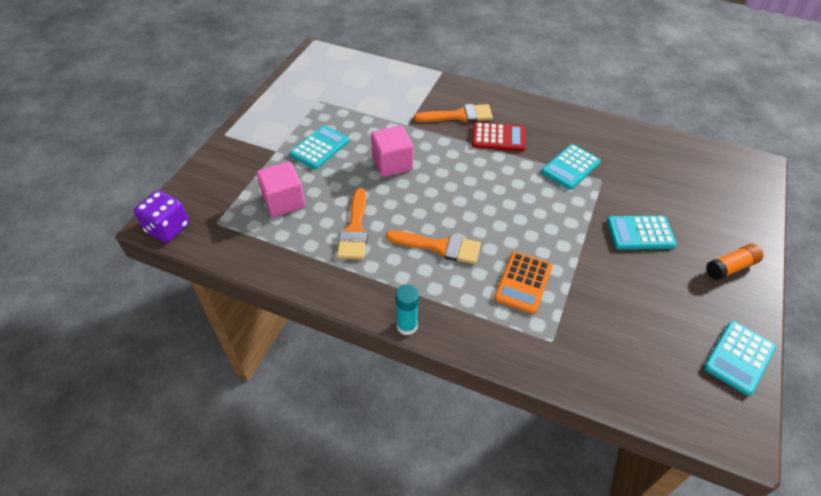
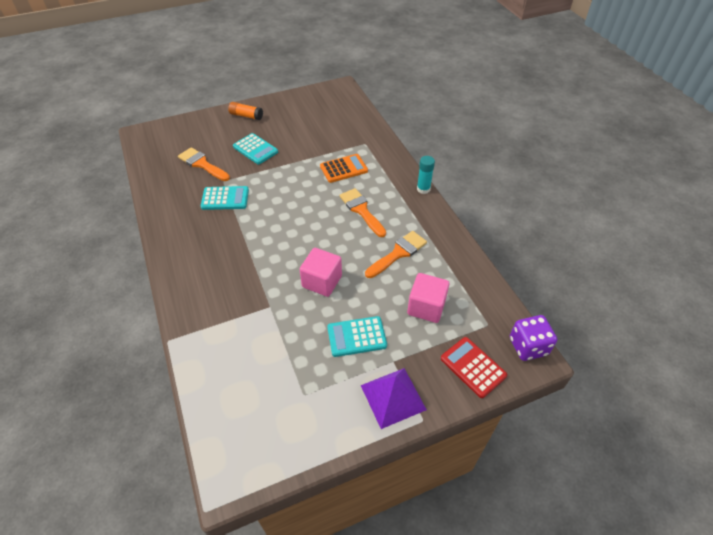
camera: 135 degrees left, 0 degrees up
orange brush [414,104,493,123] -> orange brush moved to [178,147,230,181]
red calculator [472,122,526,151] -> red calculator moved to [441,337,507,398]
turquoise calculator [704,321,776,396] -> none
none -> purple pyramid [361,368,427,429]

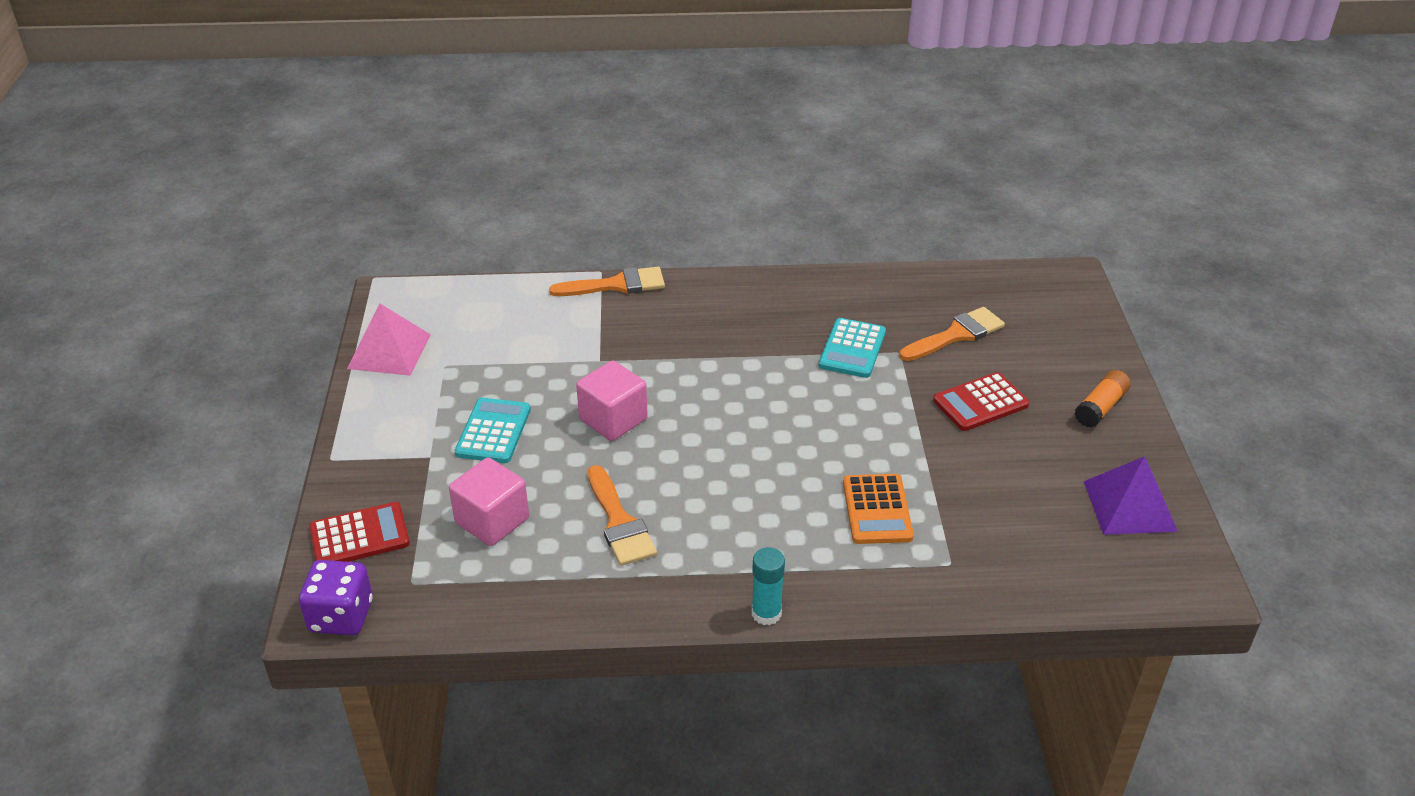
camera: 110 degrees right, 10 degrees down
turquoise calculator [233,133,278,164] -> red calculator [933,372,1029,431]
orange brush [339,188,386,237] -> orange brush moved to [549,267,665,296]
purple pyramid [361,368,427,429] -> purple pyramid moved to [1084,456,1178,535]
none -> pink pyramid [347,303,431,376]

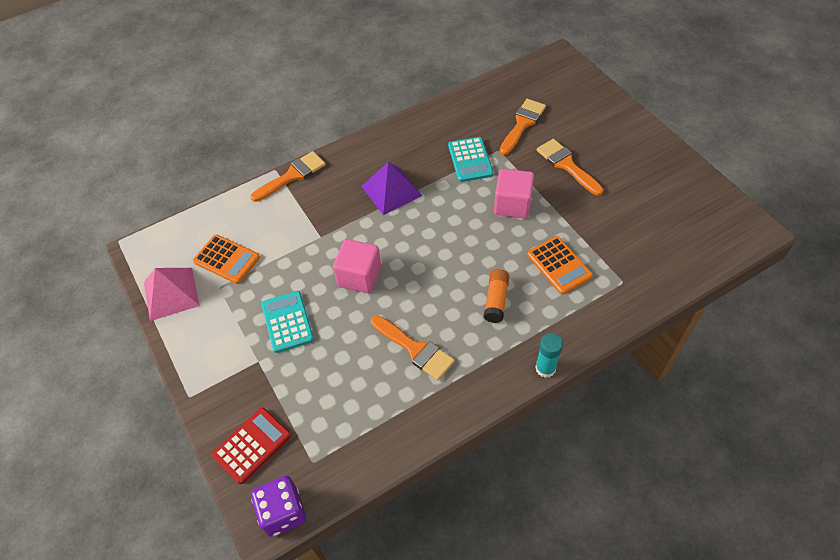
camera: 25 degrees left, 15 degrees up
pink cube [449,457,529,546] -> pink cube moved to [494,169,534,218]
red calculator [933,372,1029,431] -> orange brush [537,139,603,196]
orange glue stick [1074,370,1131,428] -> orange glue stick moved to [484,269,509,323]
purple pyramid [1084,456,1178,535] -> purple pyramid moved to [361,162,422,215]
none -> orange calculator [193,235,260,284]

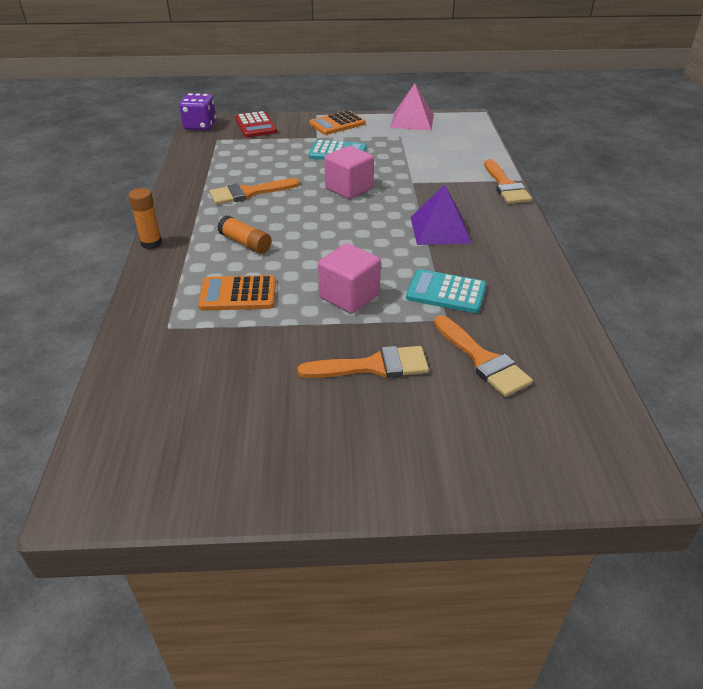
camera: 115 degrees right, 15 degrees down
orange calculator [193,235,260,284] -> orange calculator moved to [309,110,366,135]
turquoise glue stick [535,333,563,378] -> orange glue stick [128,188,162,249]

